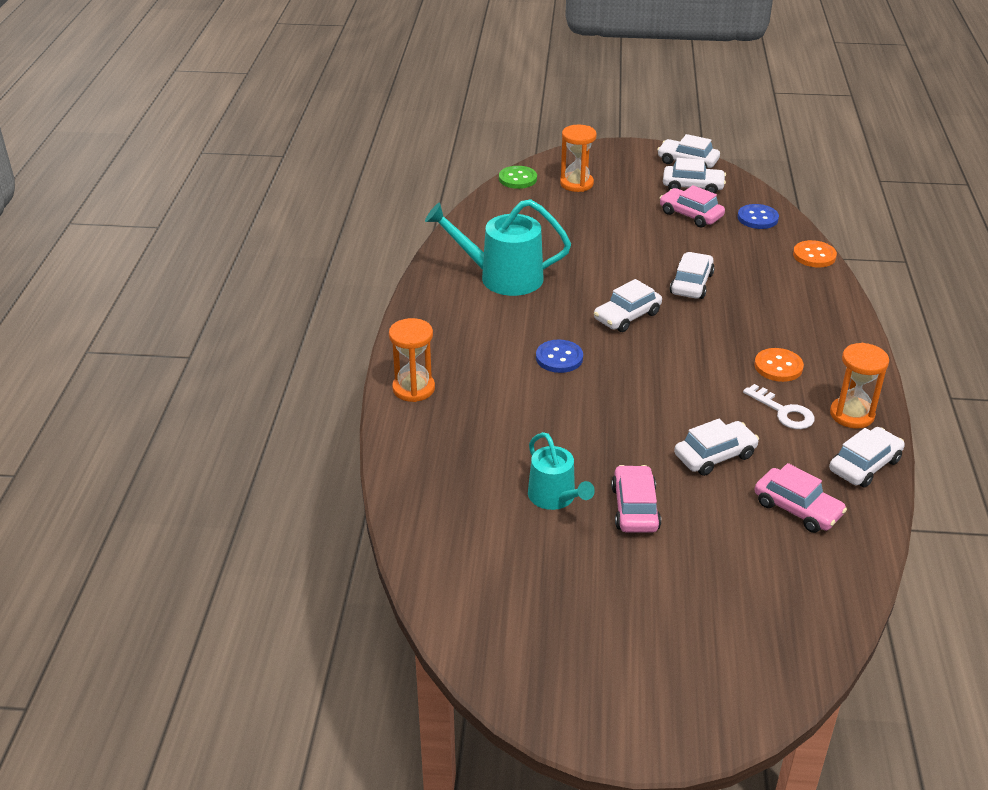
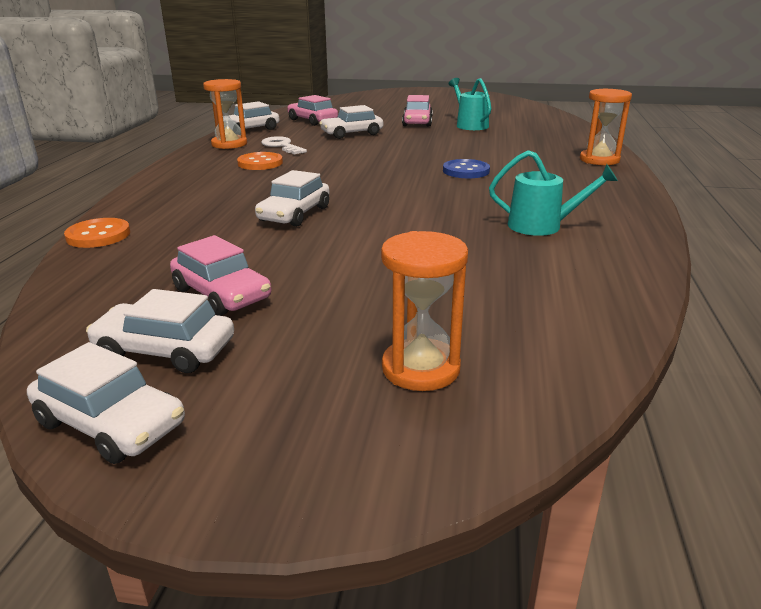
camera: 175 degrees left, 10 degrees down
turquoise watering can [425,199,571,296] -> turquoise watering can [489,150,618,236], size x0.61
green button [499,166,537,189] -> none
white car [594,279,662,332] -> none
blue button [738,204,779,229] -> none

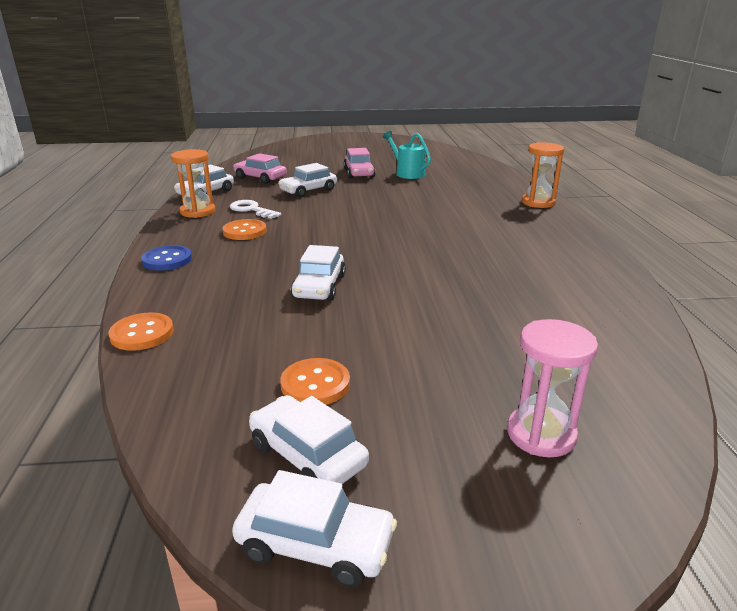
camera: 15 degrees left, 0 degrees up
white car [86,289,234,373] -> white car turned 45 degrees clockwise [249,395,369,484]
pink car [170,235,272,316] -> orange button [280,358,350,405]
orange hourglass [381,231,468,391] -> pink hourglass [507,319,598,457]
blue button [443,159,490,178] -> blue button moved to [141,245,192,271]
turquoise watering can [489,150,618,236] -> none

